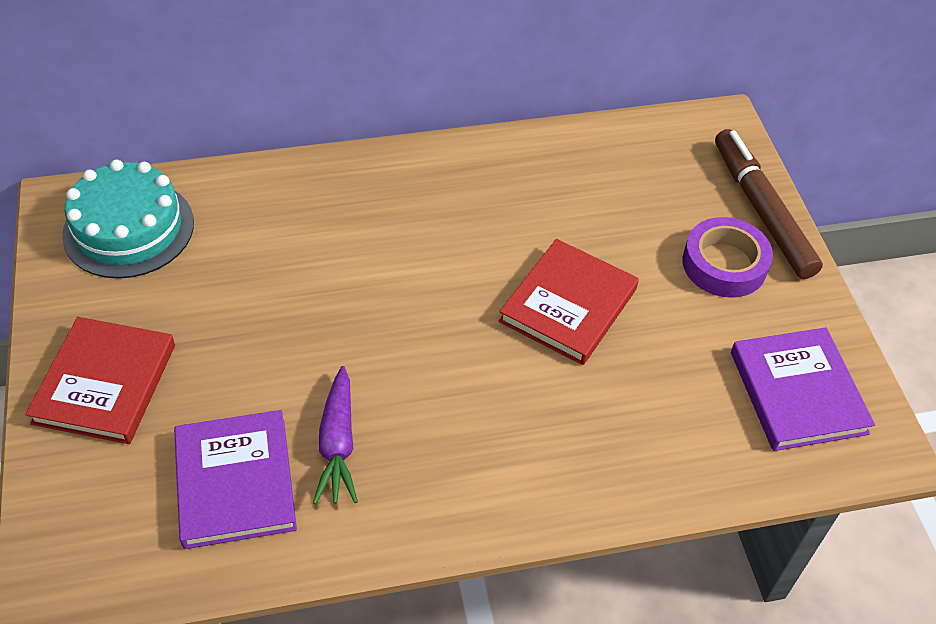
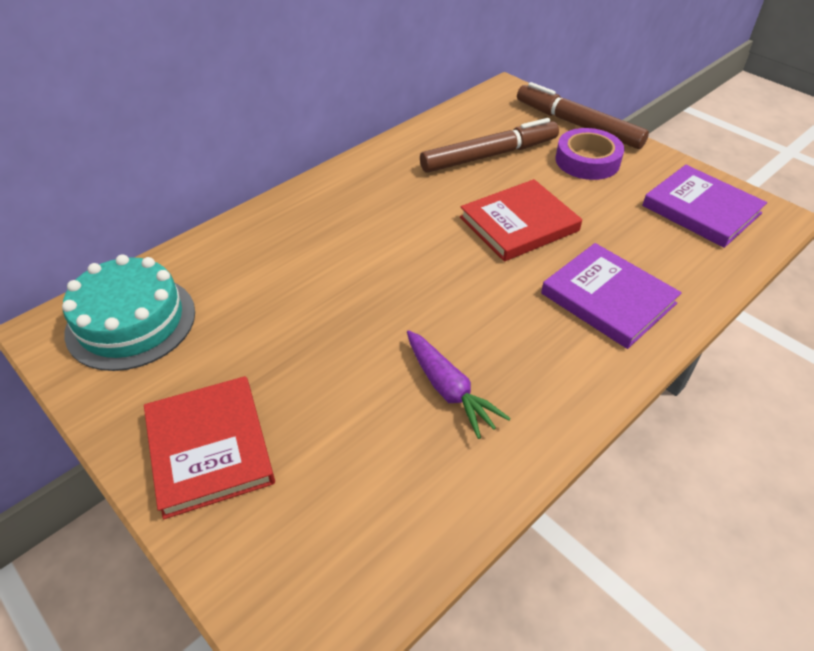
camera: 30 degrees left, 5 degrees down
purple book [174,410,297,549] -> purple book moved to [541,243,682,349]
red book [499,239,639,365] -> red book turned 60 degrees clockwise [460,179,582,261]
none -> brown marker [420,118,559,173]

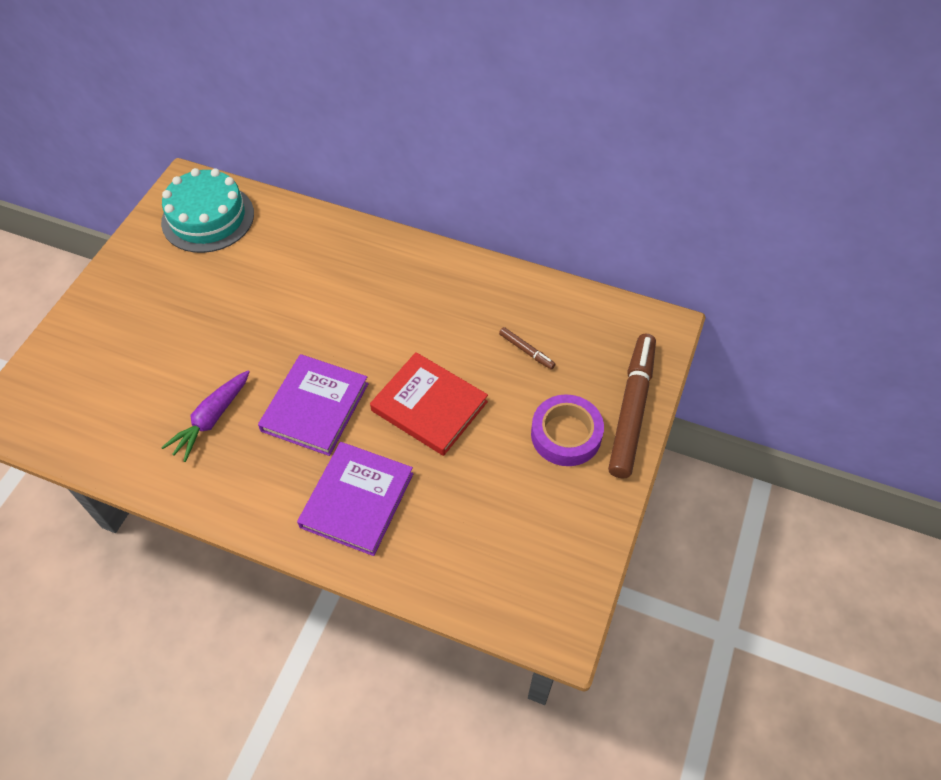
camera: 65 degrees right, 10 degrees up
red book [144,376,275,519] -> none
brown marker [420,118,559,173] -> brown marker [499,327,556,370], size x0.43
purple book [642,165,767,248] -> purple book moved to [258,354,369,456]

